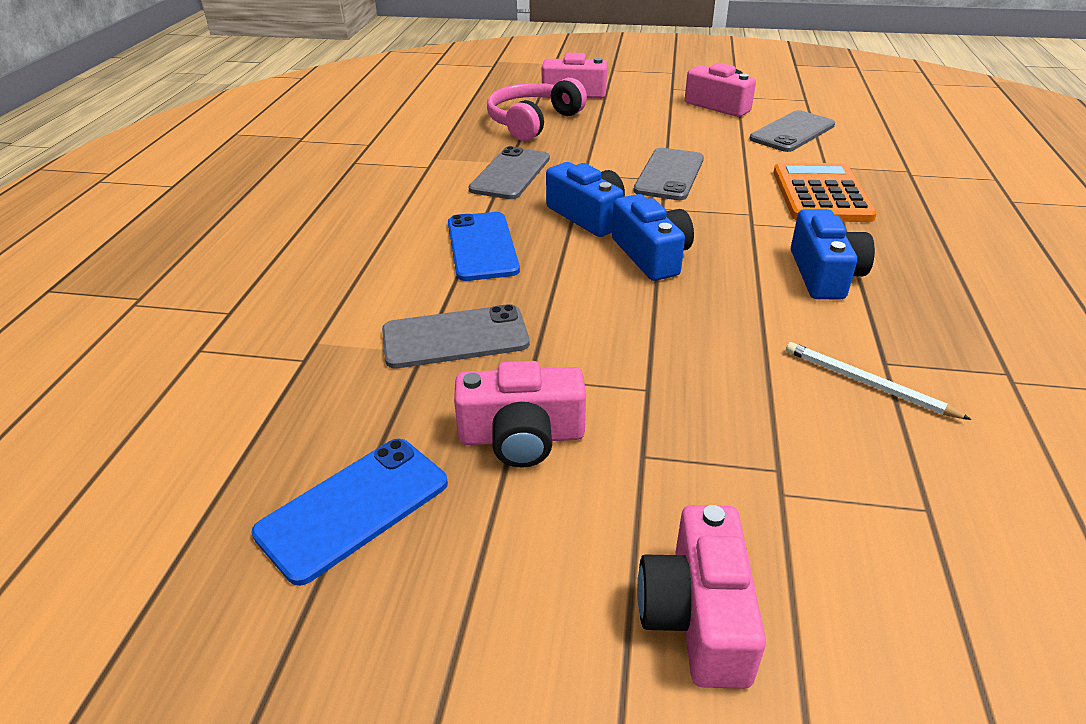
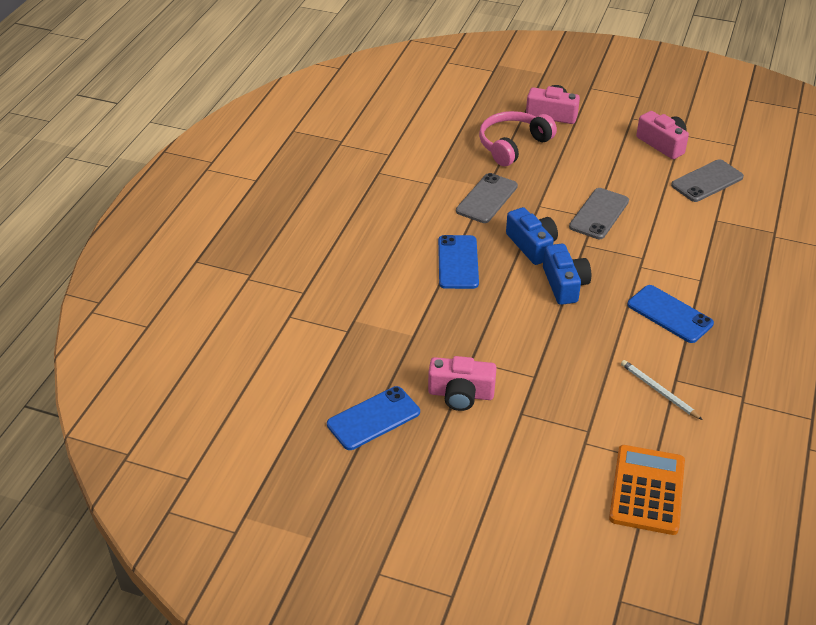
camera: 10 degrees right, 5 degrees up
grey phone [382,304,530,368] -> none
pink camera [637,505,766,689] -> none
orange calculator [773,163,877,222] -> orange calculator moved to [609,445,685,535]
blue camera [791,209,875,299] -> blue phone [627,285,714,343]

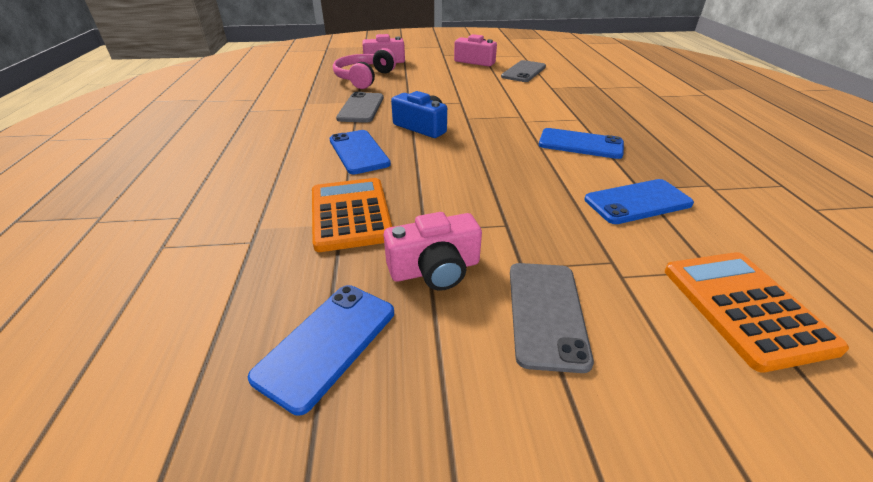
camera: 25 degrees left, 5 degrees down
blue camera [543,244,591,305] -> none
grey phone [569,188,629,239] -> grey phone moved to [510,263,594,373]
white pencil [621,360,703,420] -> blue phone [584,179,694,224]
none -> orange calculator [312,178,392,252]

